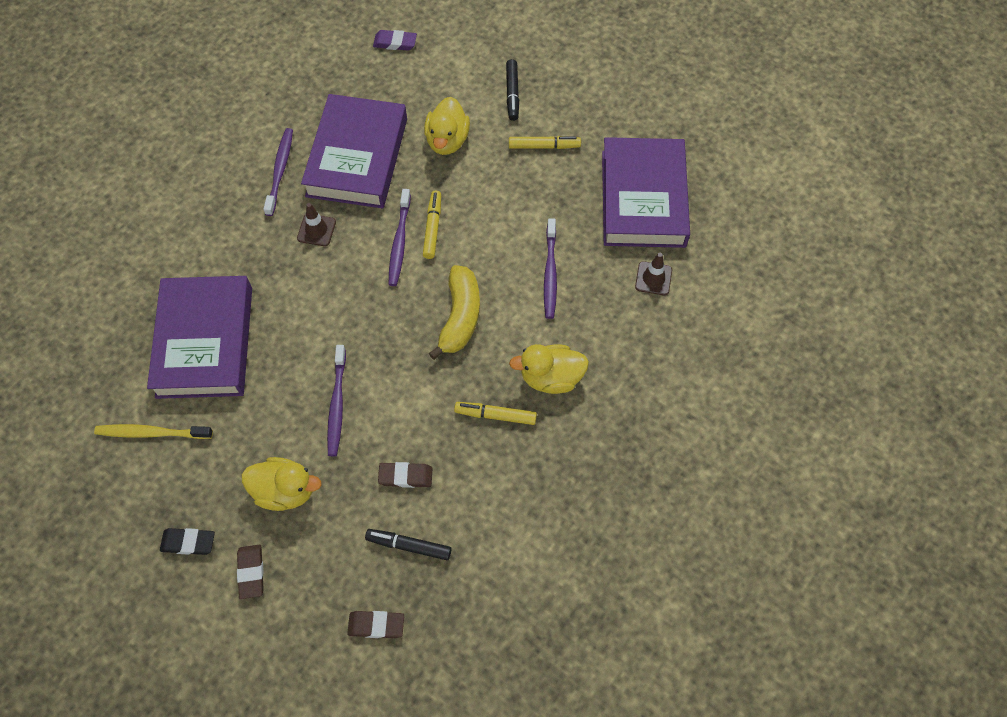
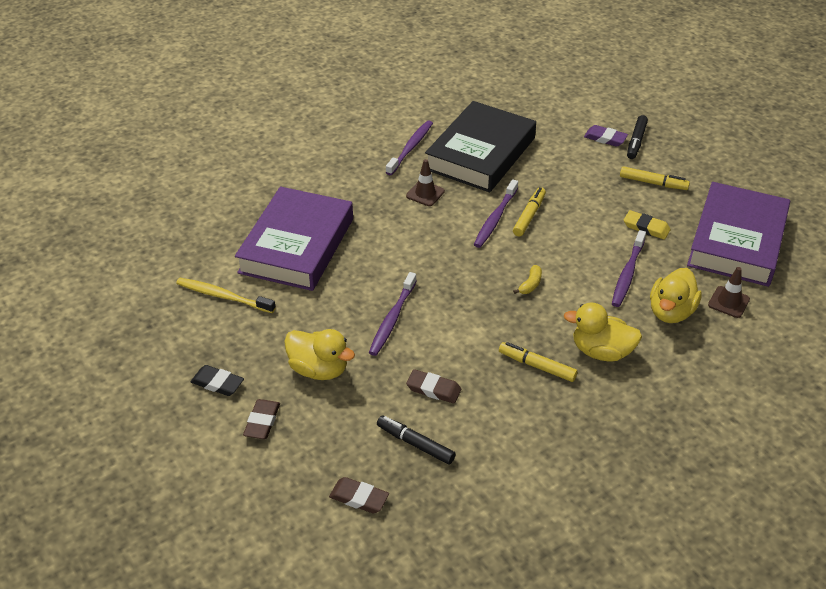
camera: 20 degrees right, 20 degrees down
purple book [301,94,407,209] -> black book [425,101,536,192]
purple eraser [373,30,417,51] -> purple eraser moved to [584,125,628,147]
yellow duck [424,97,470,155] -> yellow duck moved to [650,268,702,323]
yellow banana [429,265,480,360] -> yellow banana [513,265,542,294], size x0.45
none -> yellow eraser [624,210,671,240]

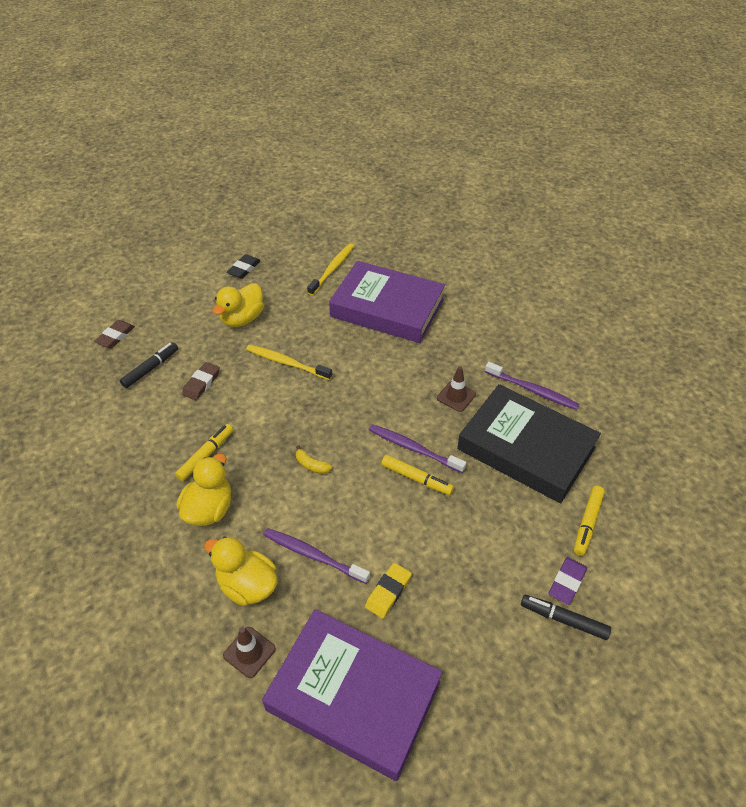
camera: 95 degrees right, 5 degrees up
brown eraser [243,399,280,439] -> none
purple toothbrush [369,272,417,356] -> yellow toothbrush [246,345,332,380]
yellow marker [620,166,690,190] -> yellow marker moved to [574,486,605,556]

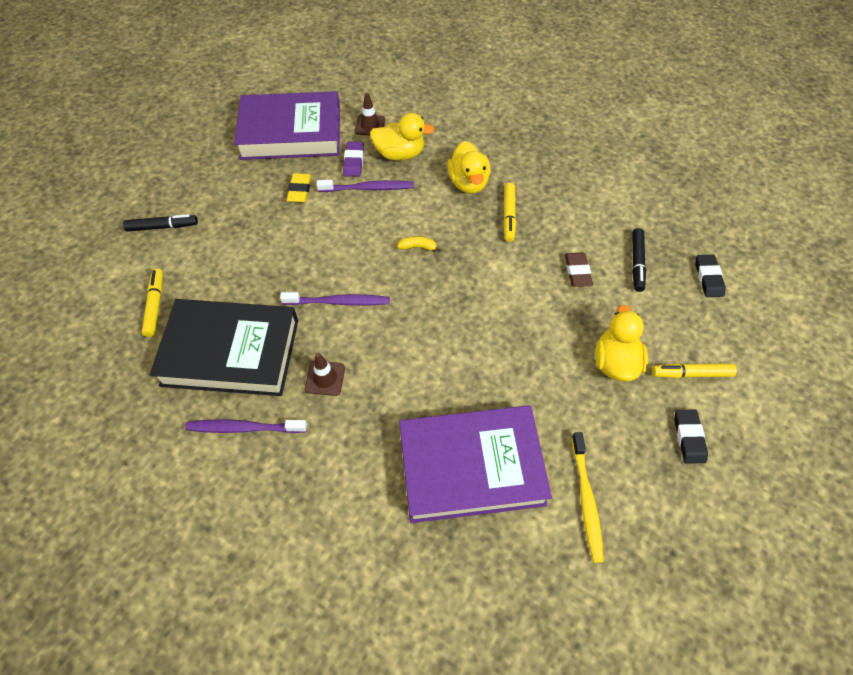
camera: 150 degrees right, 10 degrees up
brown eraser [94,320,135,348] -> black eraser [695,255,726,297]
yellow toothbrush [246,345,332,380] -> none
yellow marker [381,455,454,495] -> yellow marker moved to [652,363,737,378]
purple eraser [548,557,587,605] -> purple eraser moved to [343,141,364,177]

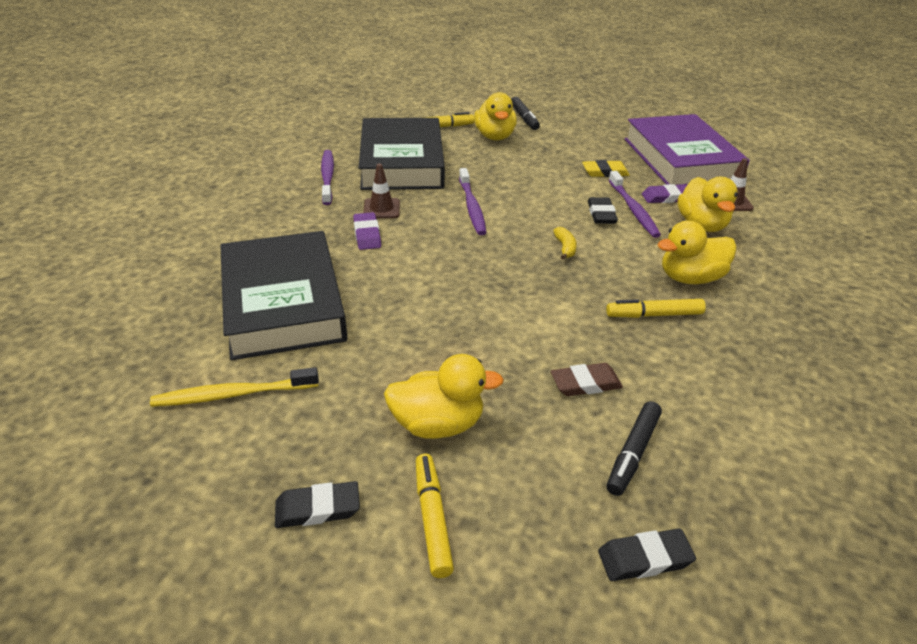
camera: 80 degrees right, 20 degrees down
purple book [399,405,552,523] -> black book [220,231,347,360]
black marker [632,228,646,292] -> black marker turned 60 degrees counterclockwise [607,401,662,496]
none -> purple eraser [353,212,381,250]
none -> yellow duck [474,92,517,141]
none -> black eraser [588,197,618,224]

